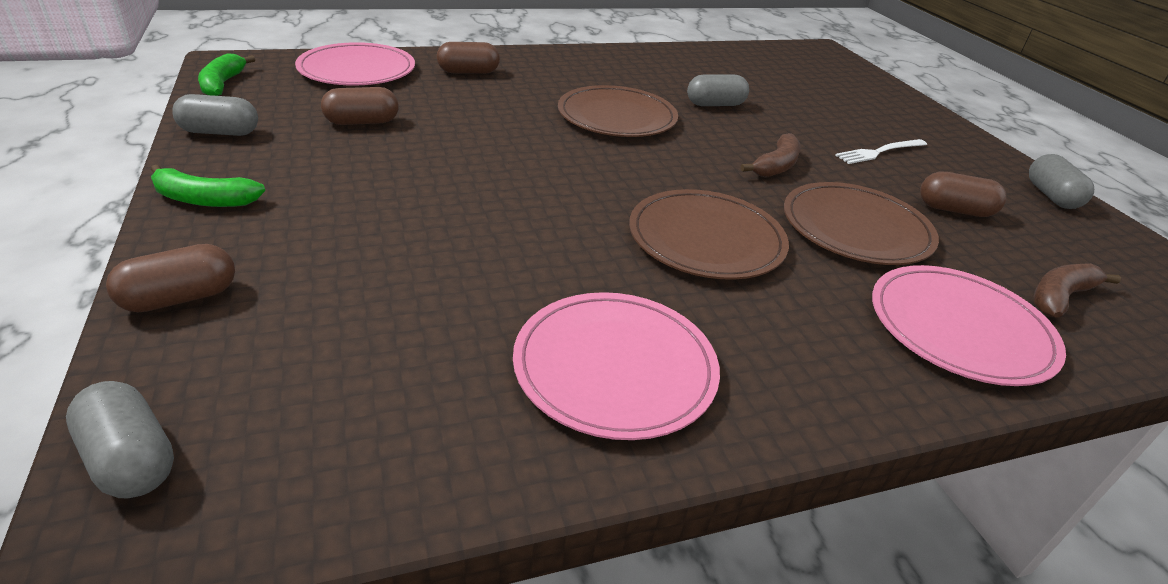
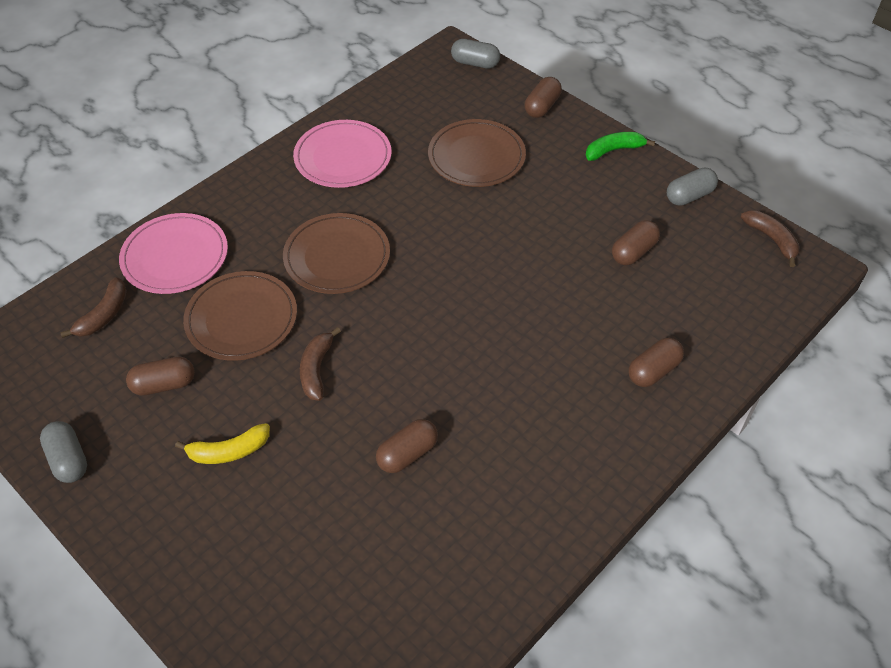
camera: 155 degrees right, 15 degrees up
green banana [198,53,255,96] -> brown banana [740,210,800,267]
pink plate [295,42,415,85] -> none
brown plate [558,85,678,137] -> brown plate moved to [428,119,526,187]
grey capsule [687,74,749,106] -> brown capsule [376,419,438,473]
white fork [835,139,927,164] -> yellow banana [175,423,270,464]

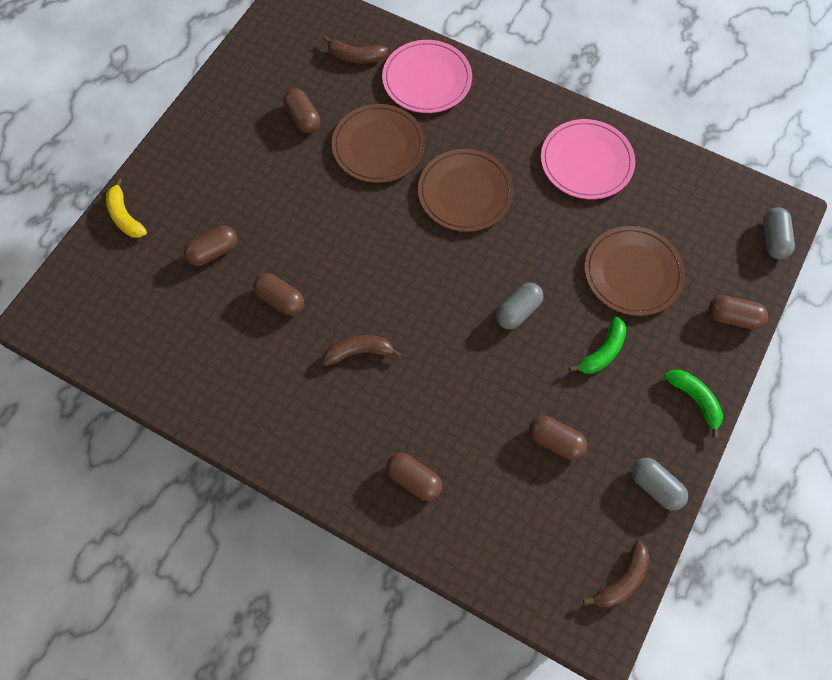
camera: 75 degrees right, 15 degrees up
grey capsule [40,421,87,483] -> grey capsule moved to [496,282,543,329]
yellow banana [175,423,270,464] -> yellow banana moved to [106,178,147,238]
brown banana [300,327,341,401] -> brown banana moved to [323,335,402,366]
none -> brown capsule [184,226,237,266]
none -> green banana [569,317,626,374]

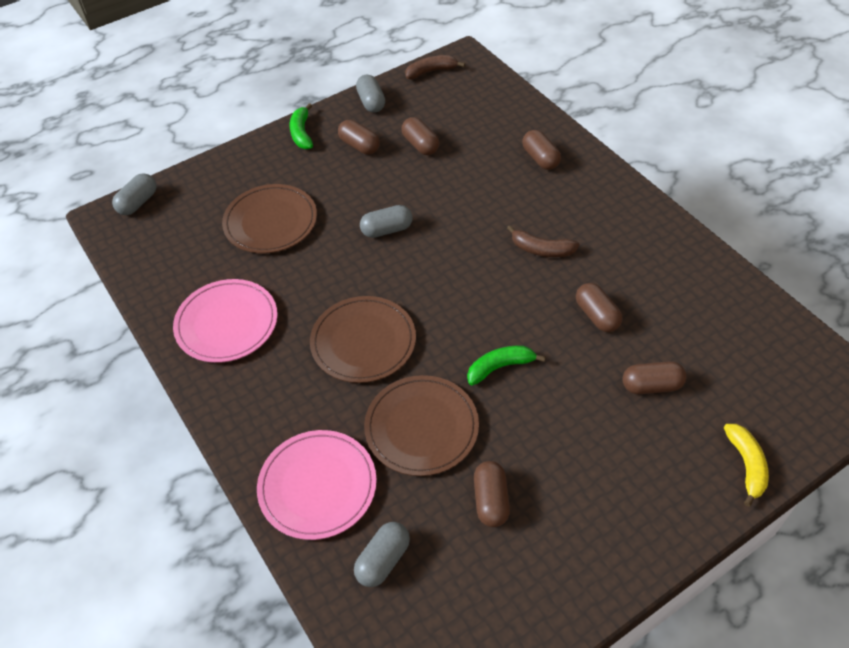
camera: 150 degrees left, 15 degrees down
brown banana [323,35,388,63] -> grey capsule [354,522,410,587]
green banana [569,317,626,374] -> green banana moved to [467,345,546,386]
brown capsule [708,295,768,330] -> brown capsule moved to [338,120,380,155]

